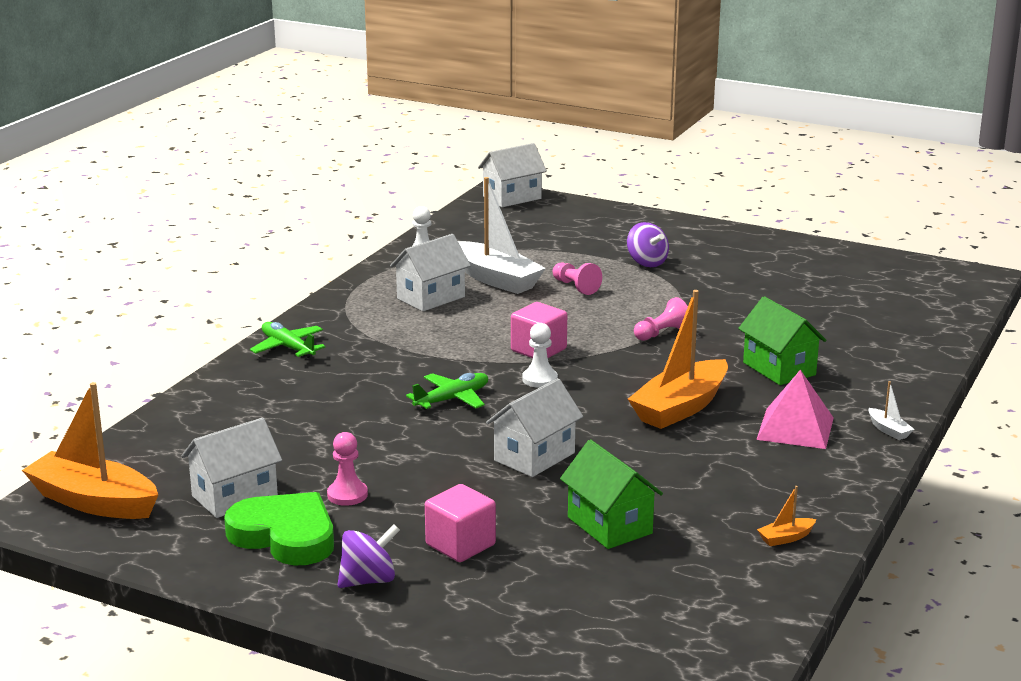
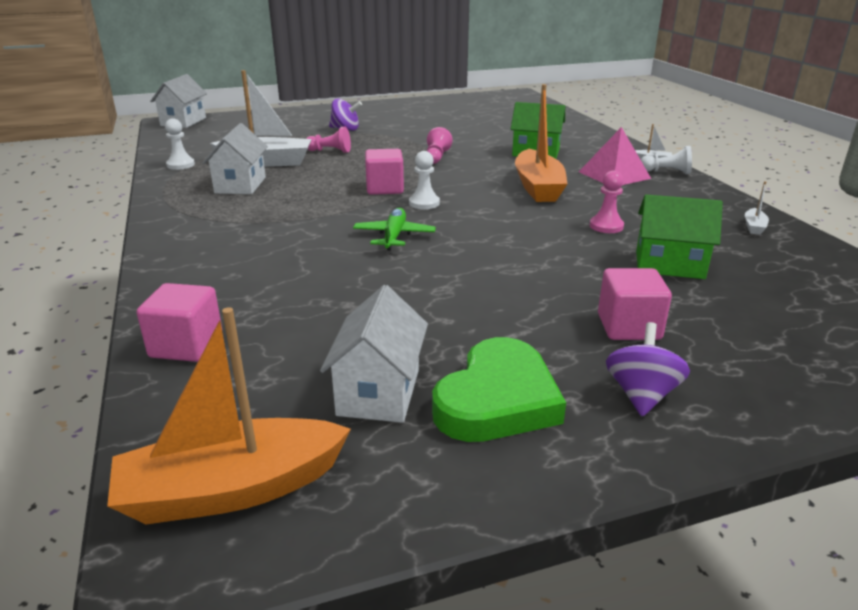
camera: 45 degrees left, 5 degrees up
green heart [224,492,334,565] -> green heart turned 135 degrees clockwise [432,337,566,442]
green plane [250,322,326,359] -> none
pink pawn [327,432,368,506] -> pink pawn moved to [590,170,624,233]
white house [486,378,583,477] -> none
orange boat [757,486,816,546] -> white boat [745,181,769,235]
none -> pink cube [137,283,222,362]
none -> white pawn [641,146,692,174]

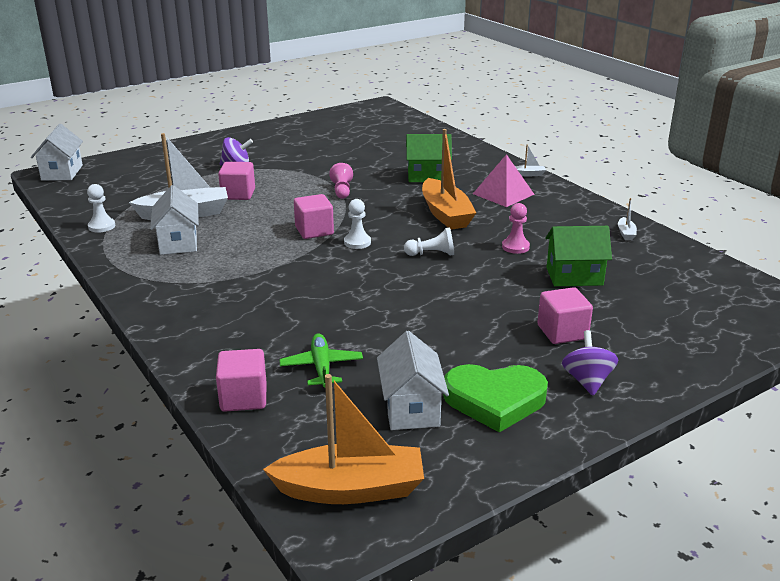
camera: 15 degrees left, 0 degrees up
orange boat [107,307,351,524] -> orange boat turned 150 degrees counterclockwise [263,374,424,504]
pink pawn [306,126,351,153] -> pink cube [218,162,255,200]
green plane [353,208,436,251] -> green plane moved to [279,333,363,388]
green heart [432,337,566,442] -> green heart turned 75 degrees clockwise [443,364,548,433]
white pawn [641,146,692,174] -> white pawn moved to [404,227,454,256]

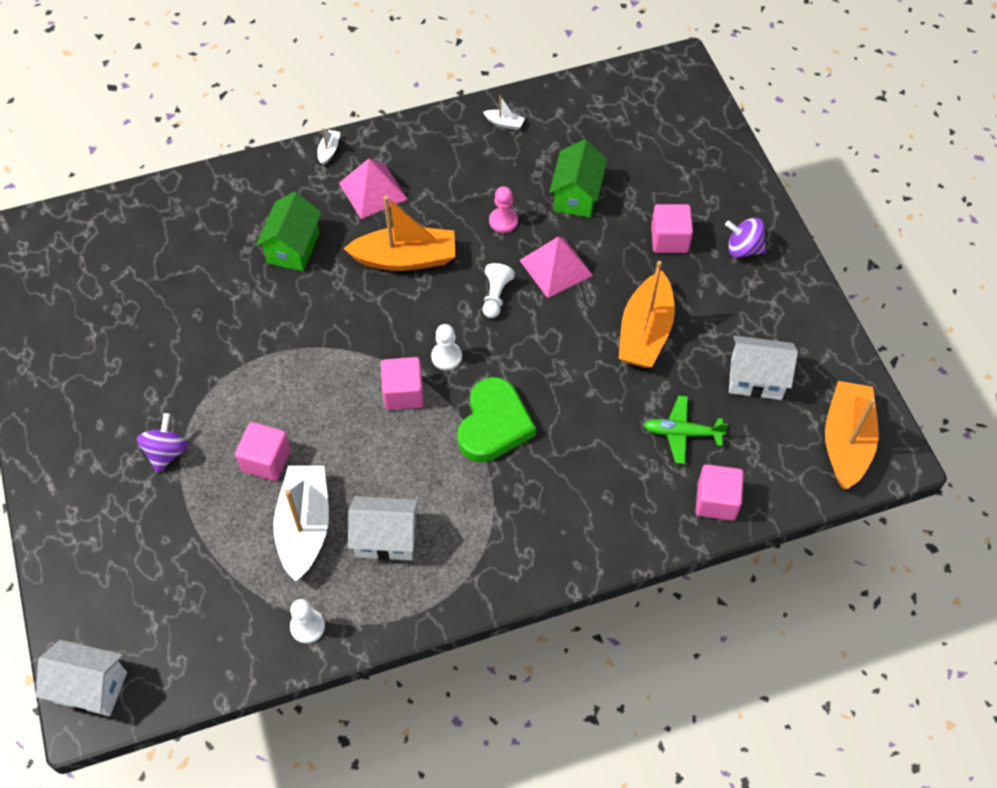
camera: 75 degrees left, 30 degrees up
pink pawn [329,163,353,199] -> none
green heart [443,364,548,433] -> green heart moved to [457,377,536,462]
none -> pink pyramid [520,237,593,298]
none -> orange boat [619,261,675,368]

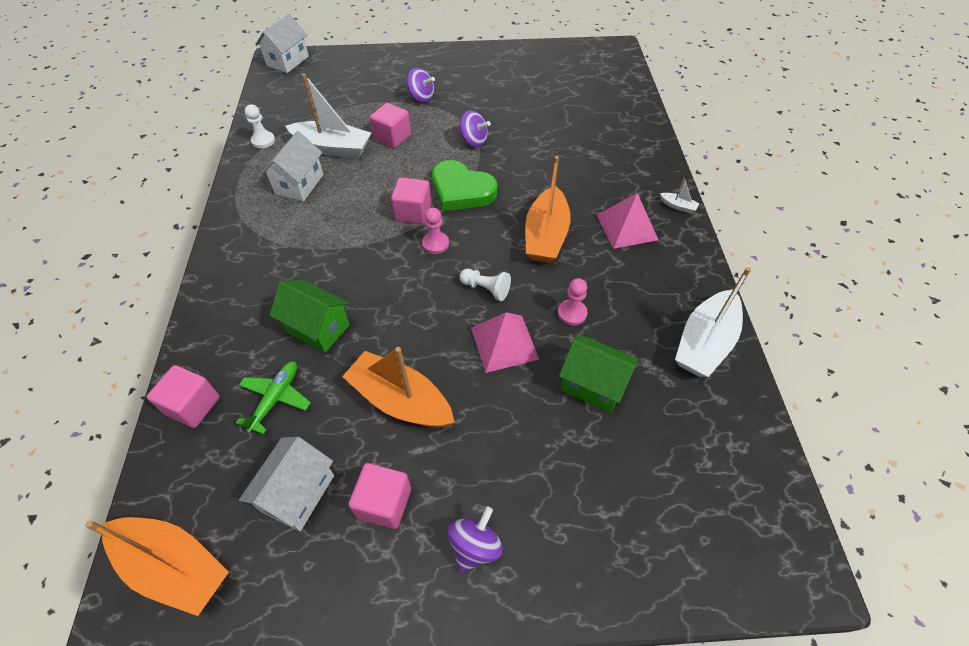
camera: 105 degrees right, 5 degrees down
green house [256,192,322,271] -> green house moved to [270,280,350,353]
white pawn [431,324,462,370] -> pink pawn [422,208,449,254]
green heart [457,377,536,462] -> green heart moved to [432,160,497,211]
white boat [483,95,525,130] -> white boat [675,267,751,377], size x2.43
pink cube [651,204,693,253] -> pink cube moved to [349,463,411,529]
none -> purple spinning top [459,110,491,147]

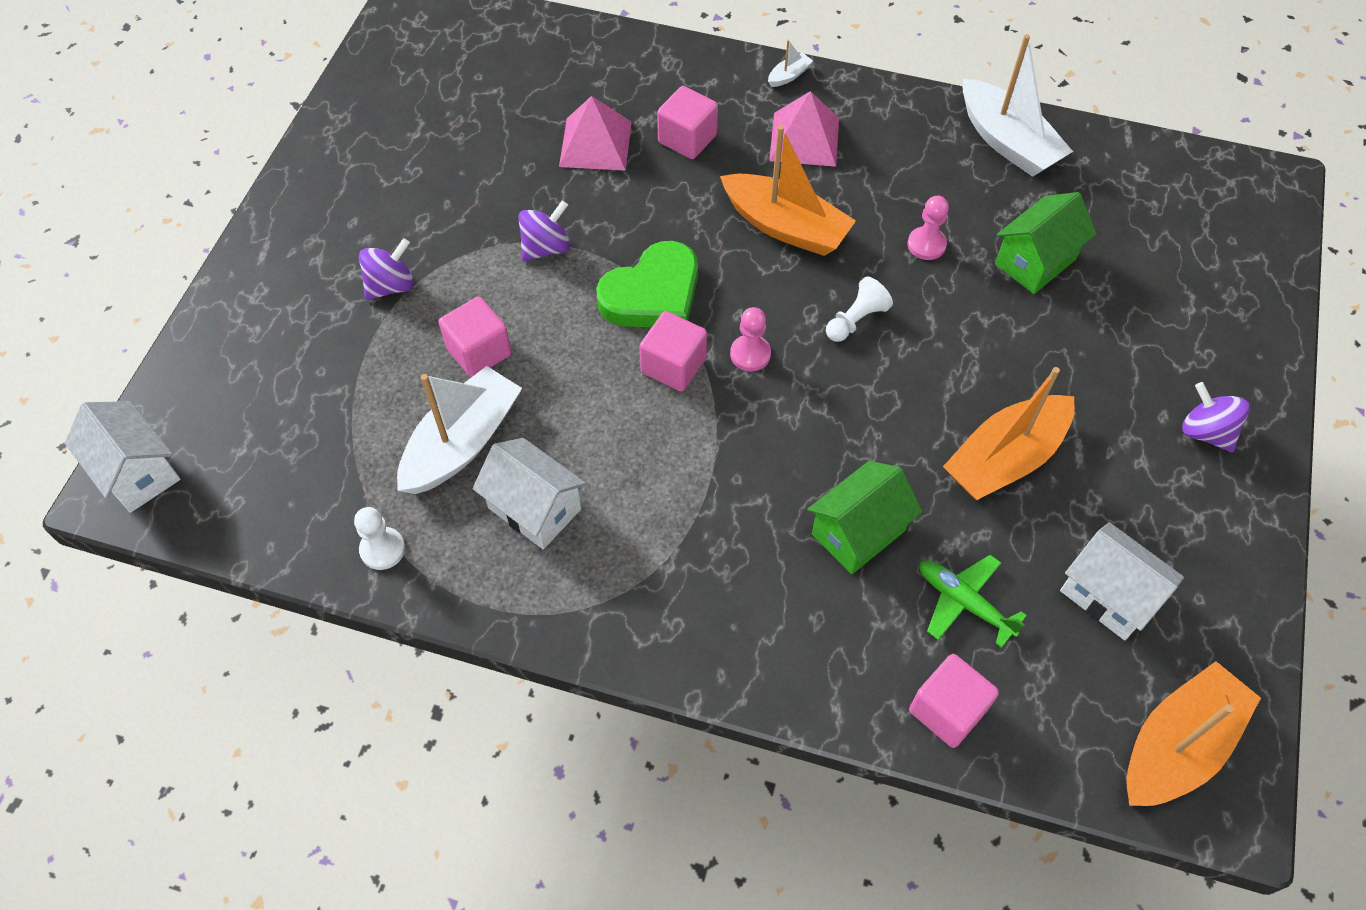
camera: 70 degrees left, 5 degrees up
pink cube [349,463,411,529] -> pink cube moved to [657,86,718,159]
pink pyramid [471,312,539,373] -> pink pyramid moved to [559,96,632,171]

